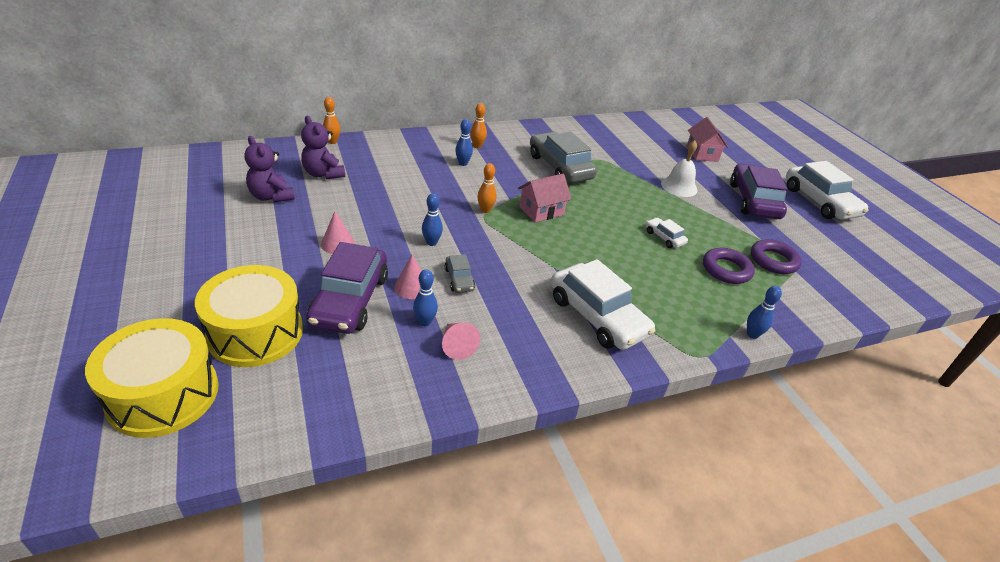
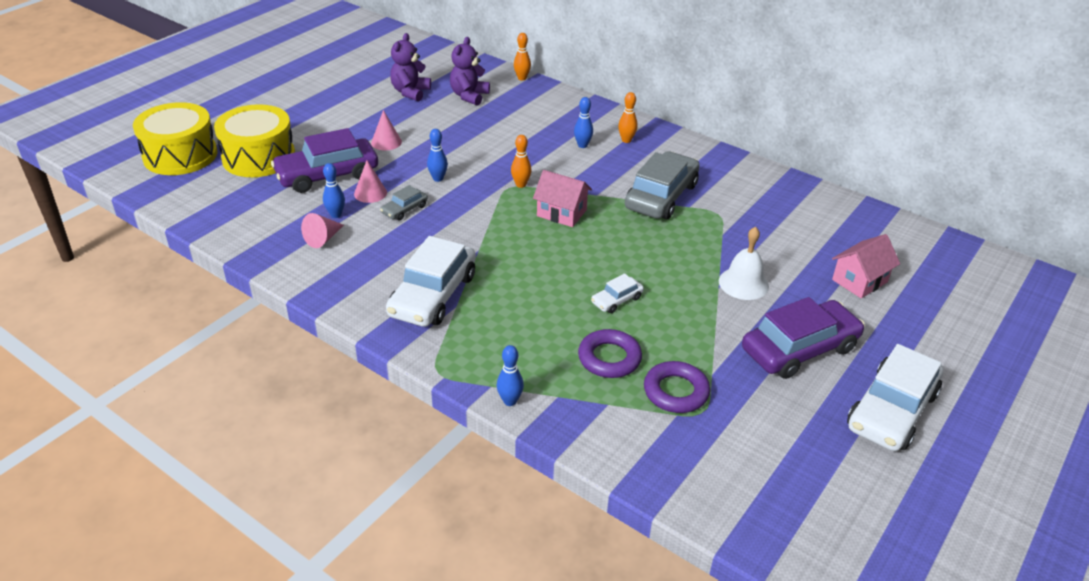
camera: 60 degrees right, 0 degrees up
white car [646,217,688,248] -> white car turned 150 degrees counterclockwise [591,273,644,313]

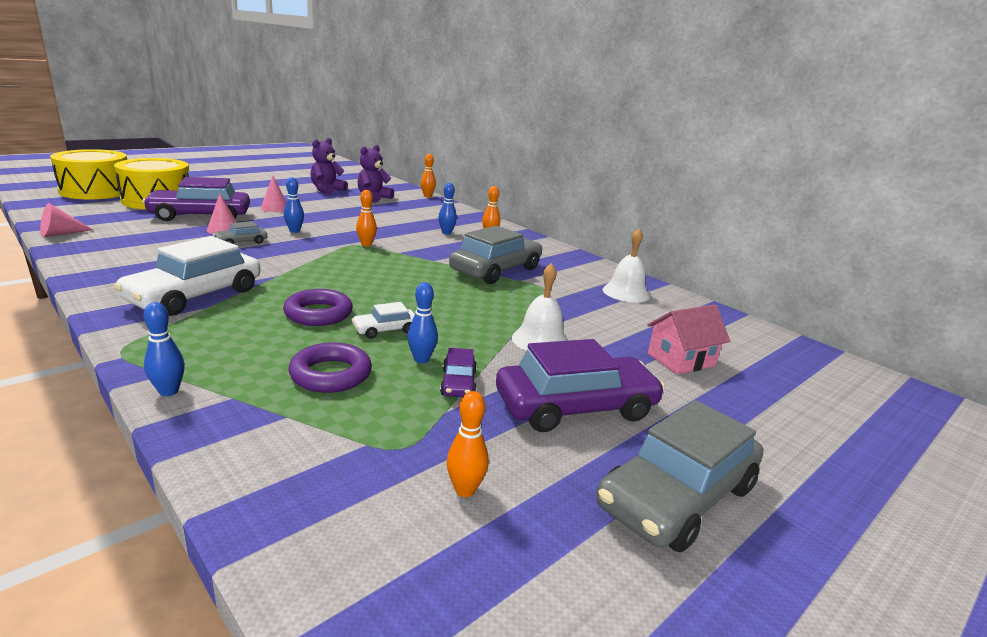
camera: 10 degrees right, 15 degrees down
pink cone [301,213,344,248] -> pink cone moved to [40,203,93,237]
blue bowling pin [323,163,345,218] -> blue bowling pin moved to [407,282,438,363]
pink house [533,170,592,227] -> none
purple ring [644,361,710,413] -> purple ring moved to [283,289,353,326]
white car [847,344,943,451] -> grey car [596,400,763,552]
none -> purple car [440,348,477,397]
none -> orange bowling pin [447,391,489,497]
none -> white bell [603,229,650,303]

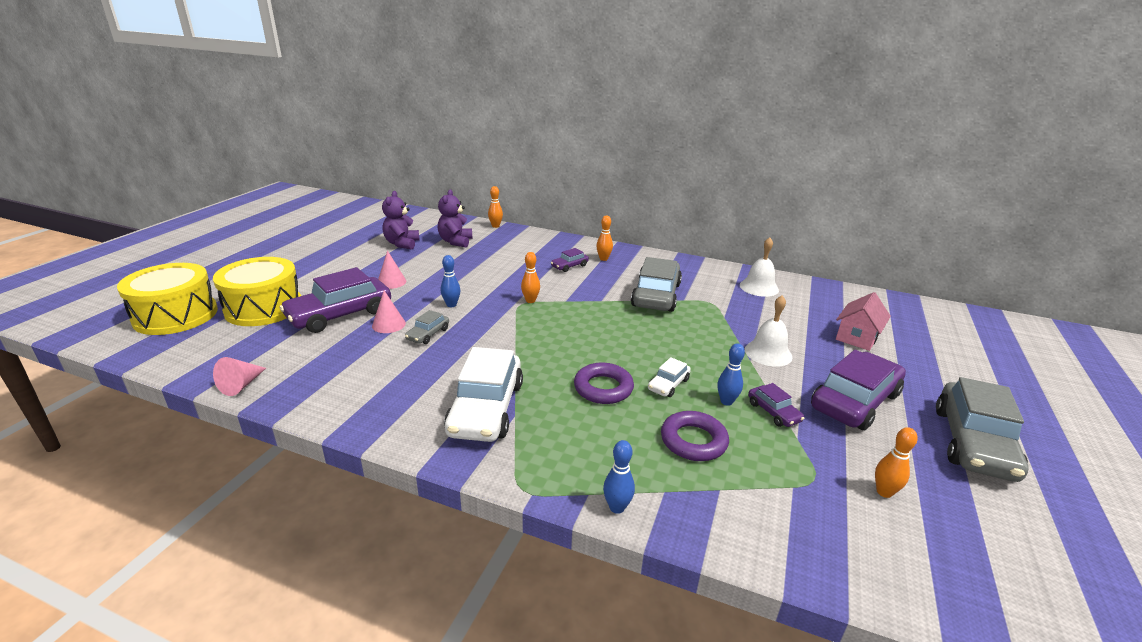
camera: 25 degrees left, 5 degrees up
blue bowling pin [438,183,457,235] -> purple car [551,248,589,272]

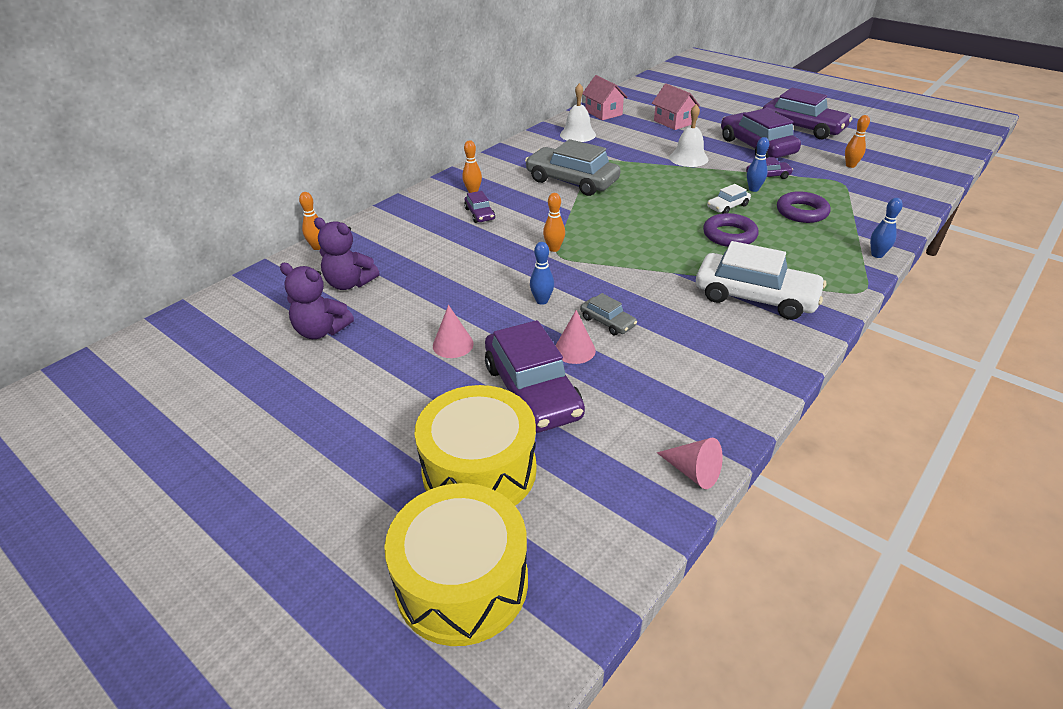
camera: 70 degrees left, 10 degrees up
white car [648,357,691,397] -> white car turned 90 degrees clockwise [707,184,751,214]
grey car [936,377,1029,482] -> purple car [763,88,852,139]
none -> pink house [582,75,628,120]

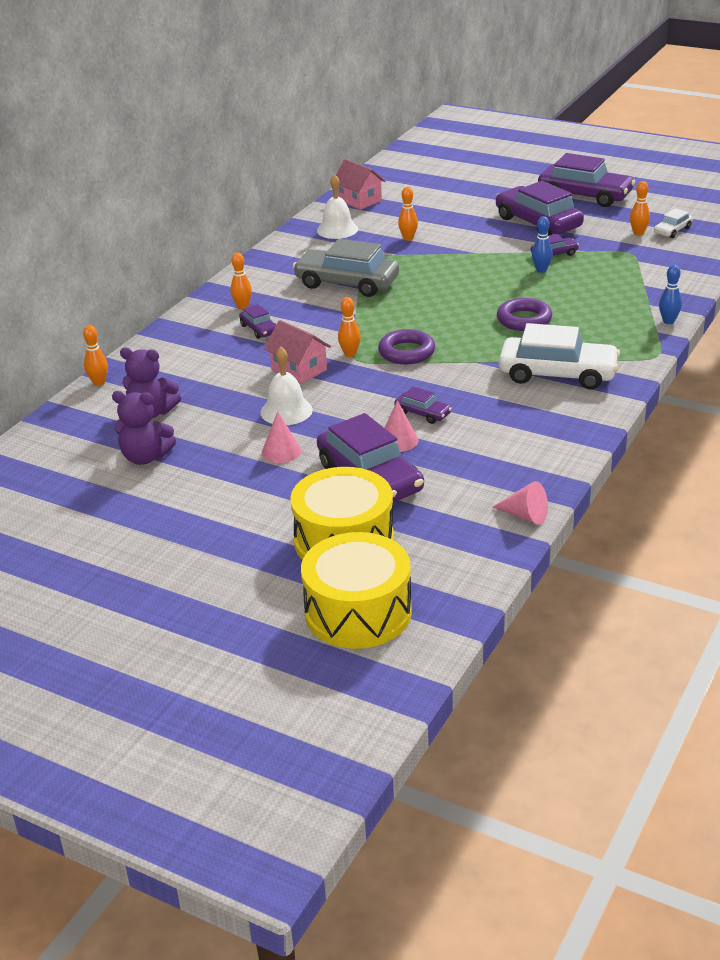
camera: 10 degrees left, 5 degrees down
blue bowling pin [530,242,554,305] -> none
grey car [580,293,637,336] -> purple car [394,386,452,424]
pink house [652,84,700,130] -> pink house moved to [264,320,331,384]
white bell [669,104,709,167] -> white bell moved to [261,347,313,425]
white car [707,184,751,214] -> white car moved to [654,208,693,238]
purple ring [777,191,831,223] -> purple ring moved to [378,329,435,364]
none -> orange bowling pin [398,187,418,241]

